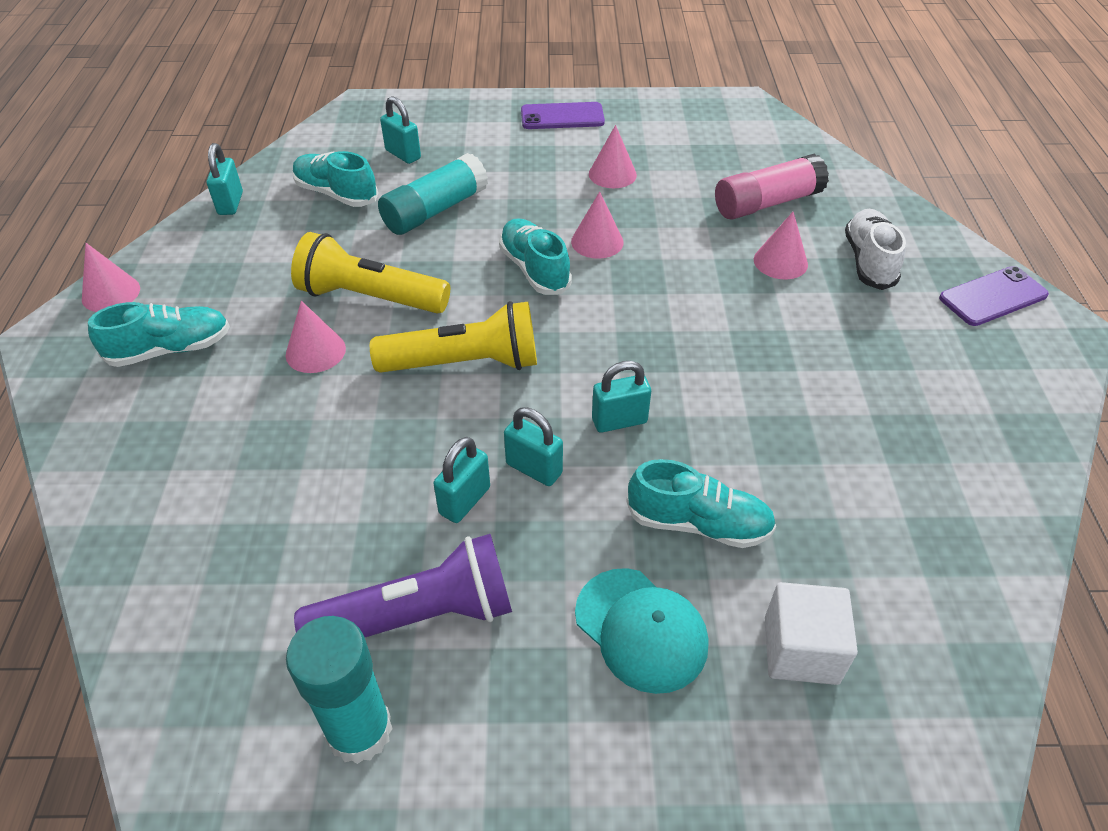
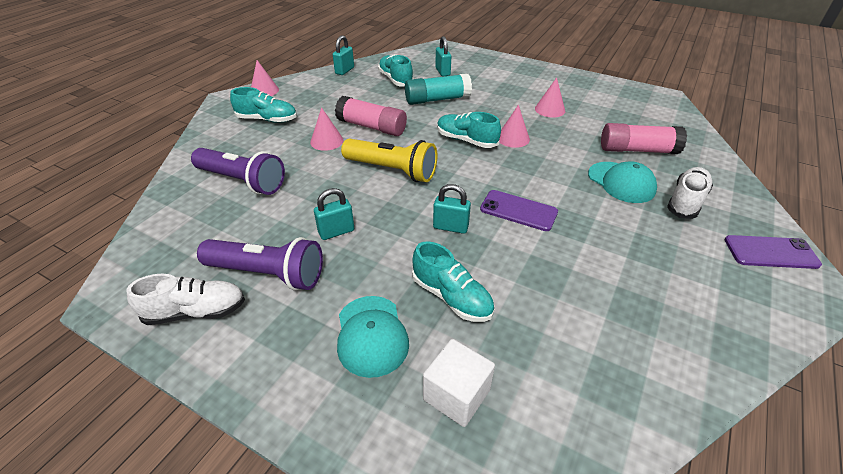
camera: 30 degrees right, 5 degrees down
turquoise glue stick [286,616,393,764] -> white shoe [127,274,245,325]
yellow flashlight [291,232,450,314] -> pink glue stick [335,96,407,136]
turquoise shoe [499,218,572,295] -> turquoise shoe turned 60 degrees counterclockwise [437,112,501,148]
turquoise padlock [504,407,563,486] -> none
purple phone [521,102,605,129] -> purple phone moved to [480,190,558,231]
pink cone [754,212,808,280] -> turquoise cap [588,162,657,203]
none -> purple flashlight [191,148,285,195]

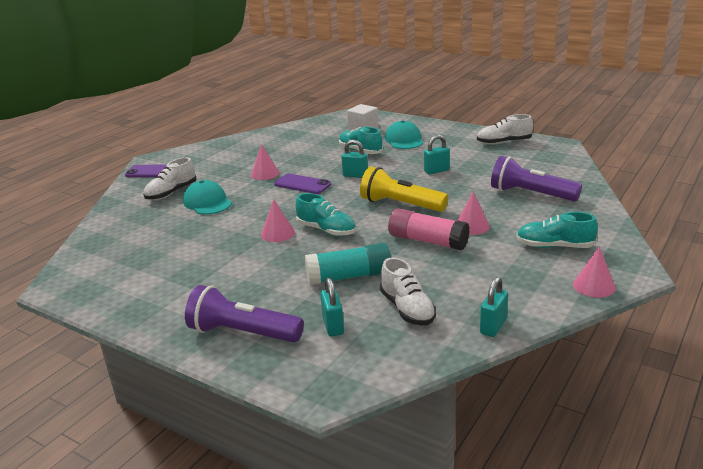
camera: 175 degrees left, 15 degrees down
purple flashlight [197,237,323,290] -> purple flashlight moved to [185,285,304,343]
turquoise shoe [378,54,414,86] -> white shoe [380,257,436,325]
pink cone [535,77,565,118] -> pink cone moved to [251,144,279,180]
pink glue stick [601,123,687,154] -> none

